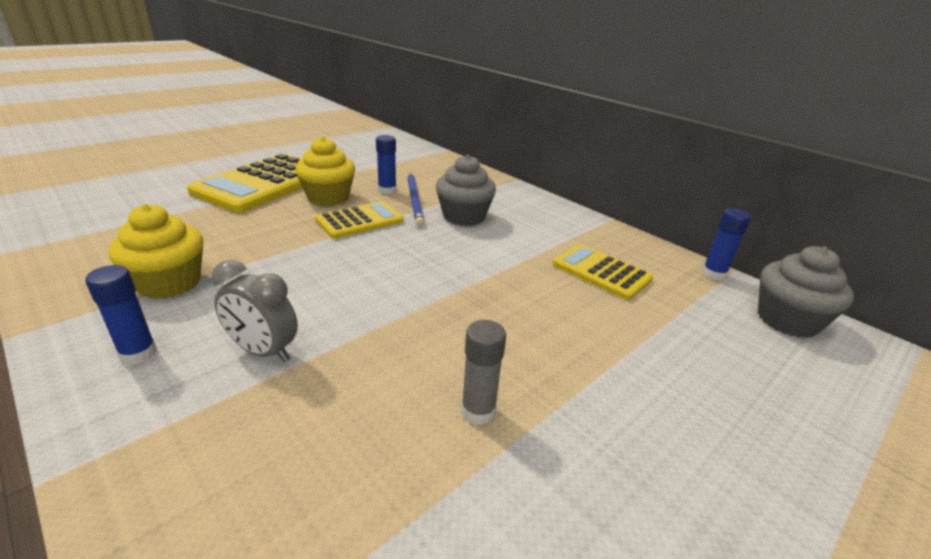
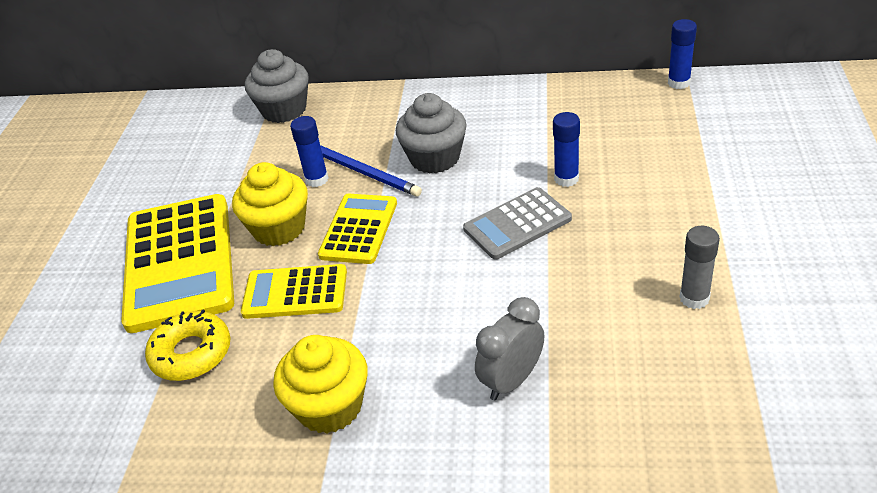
camera: 35 degrees left, 10 degrees up
blue glue stick [85,265,157,365] -> blue glue stick moved to [553,112,580,187]
grey clock [211,260,298,362] -> grey clock turned 150 degrees clockwise [475,297,545,400]
yellow calculator [553,244,653,300] -> yellow calculator moved to [241,264,347,319]
grey cupcake [758,246,854,338] -> grey cupcake moved to [245,49,309,123]
none -> yellow donut [145,309,231,381]
none -> grey calculator [463,187,572,260]

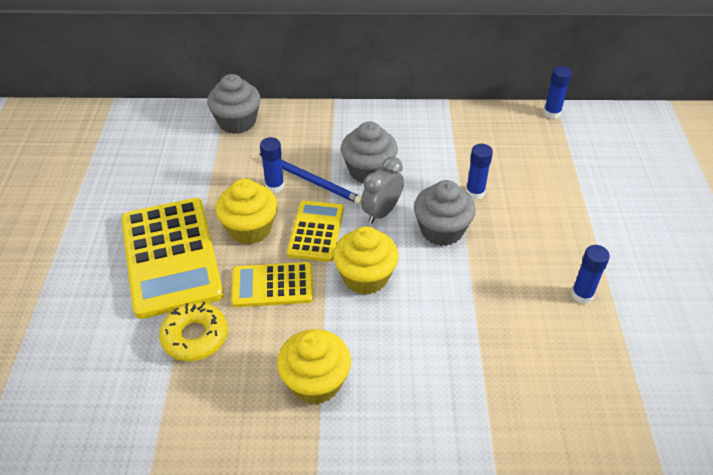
camera: 10 degrees left, 5 degrees up
grey calculator [463,187,572,260] -> grey cupcake [414,180,476,246]
grey clock [475,297,545,400] -> grey clock moved to [361,157,404,224]
grey glue stick [680,226,720,309] -> blue glue stick [571,245,610,304]
none -> yellow cupcake [333,226,399,295]

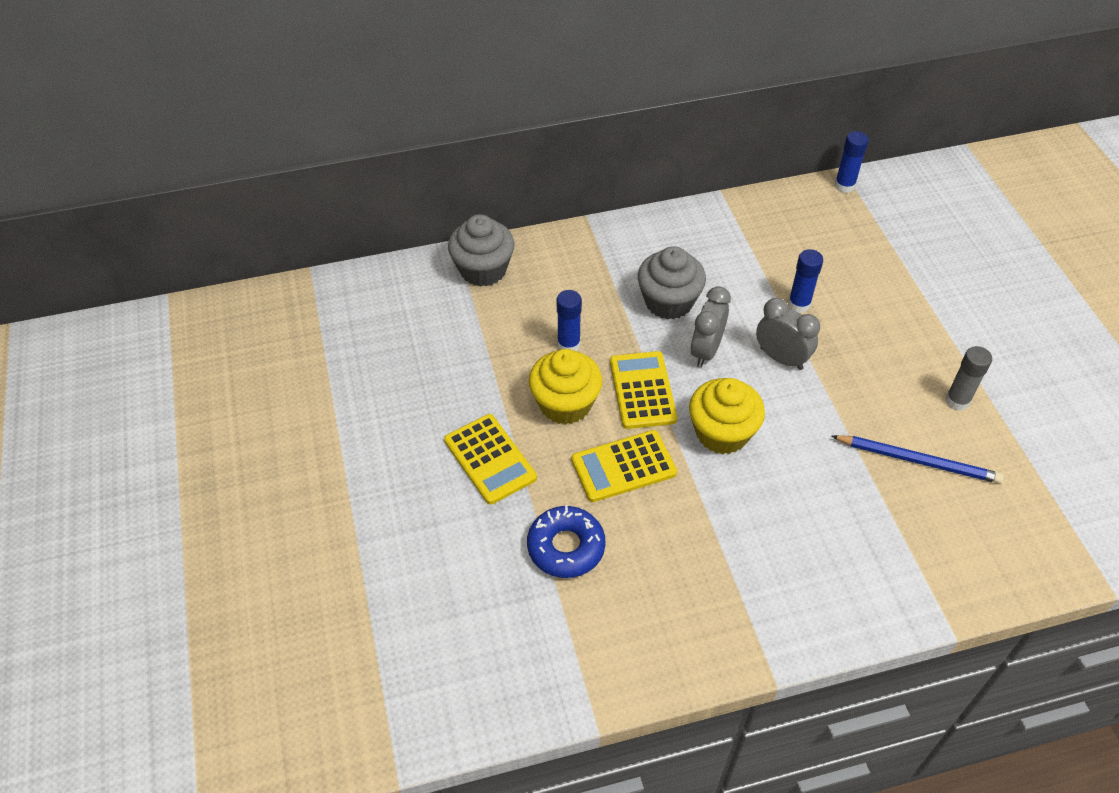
camera: 15 degrees left, 5 degrees up
yellow calculator [121,198,224,319] -> yellow calculator [444,414,537,505], size x0.56
yellow donut [159,302,228,361] -> blue donut [527,505,605,578]
blue pencil [259,153,362,204] -> blue pencil moved to [831,435,1004,484]
yellow cupcake [277,329,351,405] -> none
grey cupcake [414,180,476,246] -> grey clock [756,298,820,370]
blue glue stick [571,245,610,304] -> grey glue stick [945,346,992,411]

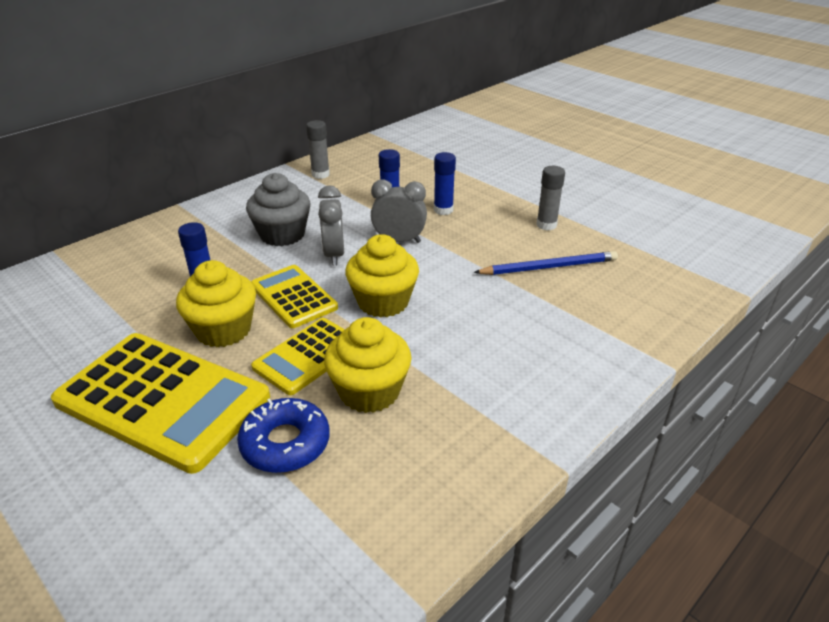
camera: 30 degrees left, 15 degrees down
yellow calculator [444,414,537,505] -> yellow calculator [51,333,270,474], size x1.78
grey cupcake [448,214,515,287] -> none
blue glue stick [835,131,869,193] -> blue glue stick moved to [434,152,456,215]
none -> grey glue stick [306,120,330,179]
none -> yellow cupcake [324,317,411,413]

